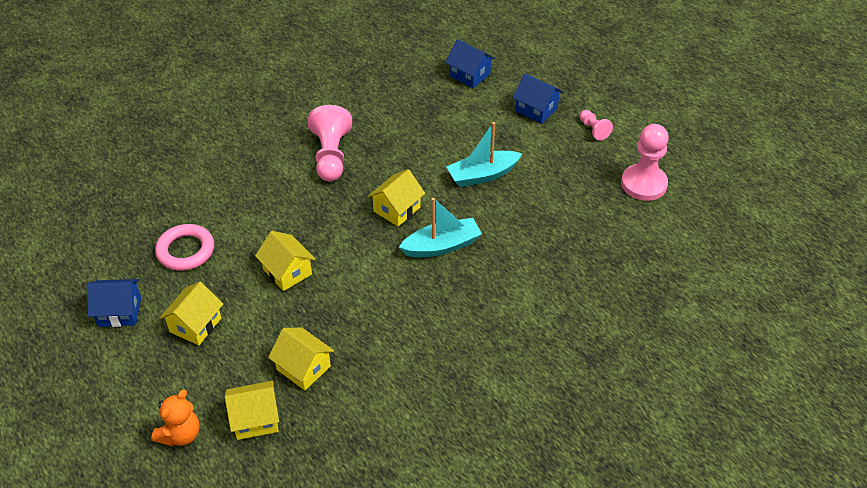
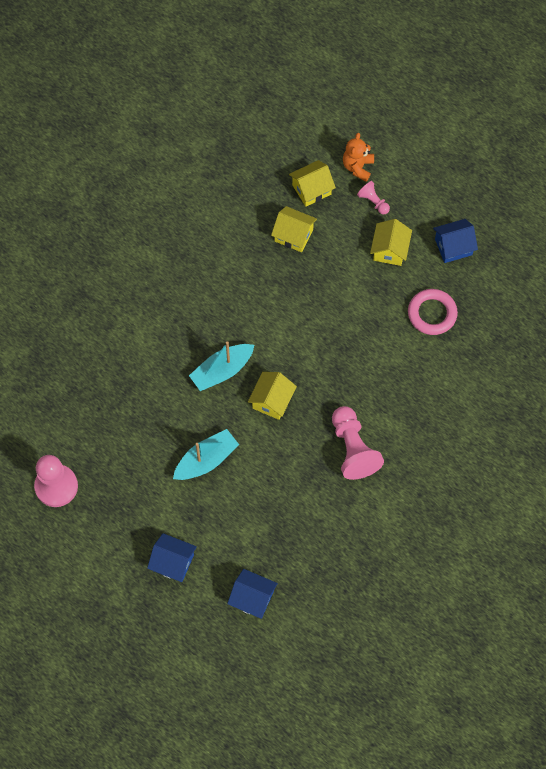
camera: 165 degrees right, 20 degrees up
yellow house [255,231,315,291] -> none
pink pawn [580,110,613,141] -> pink pawn moved to [357,181,390,215]

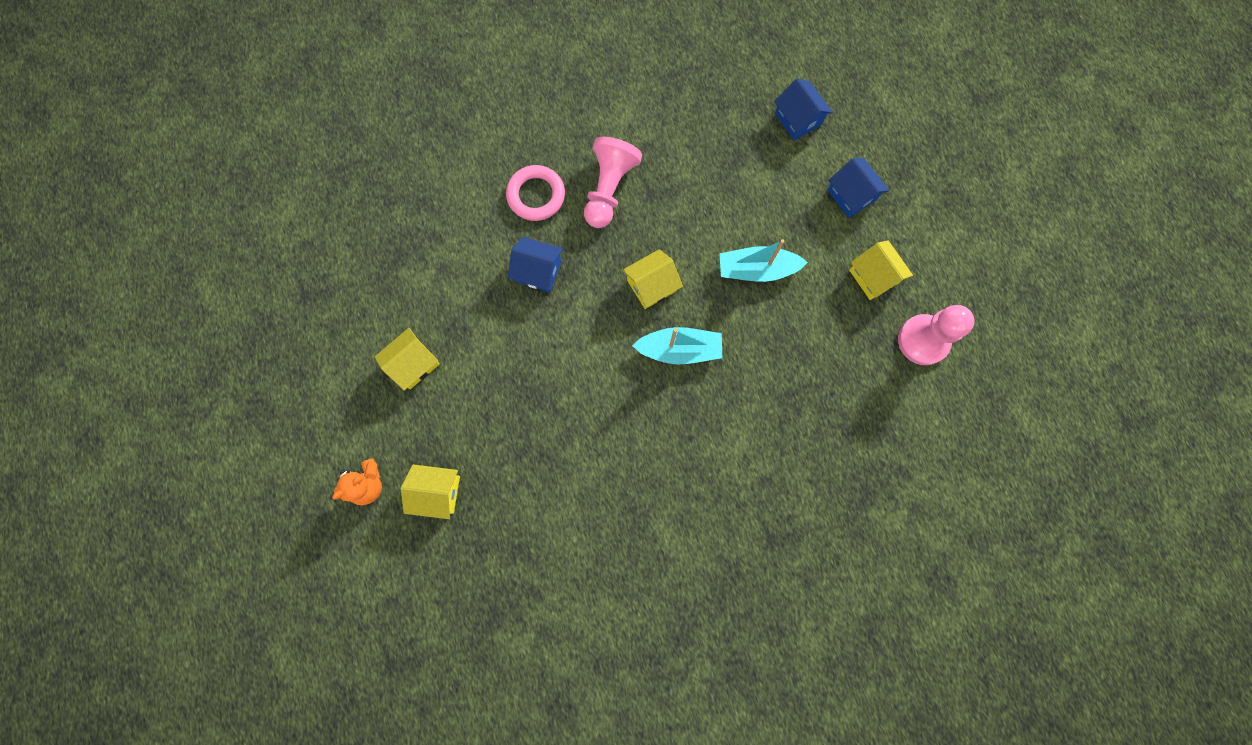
camera: 145 degrees left, 10 degrees up
yellow house [271,206,317,252] -> yellow house moved to [849,240,913,300]
pink pawn [357,181,390,215] -> none
pink ring [408,289,458,335] -> pink ring moved to [506,165,565,221]
blue house [433,219,478,263] -> blue house moved to [508,237,563,292]

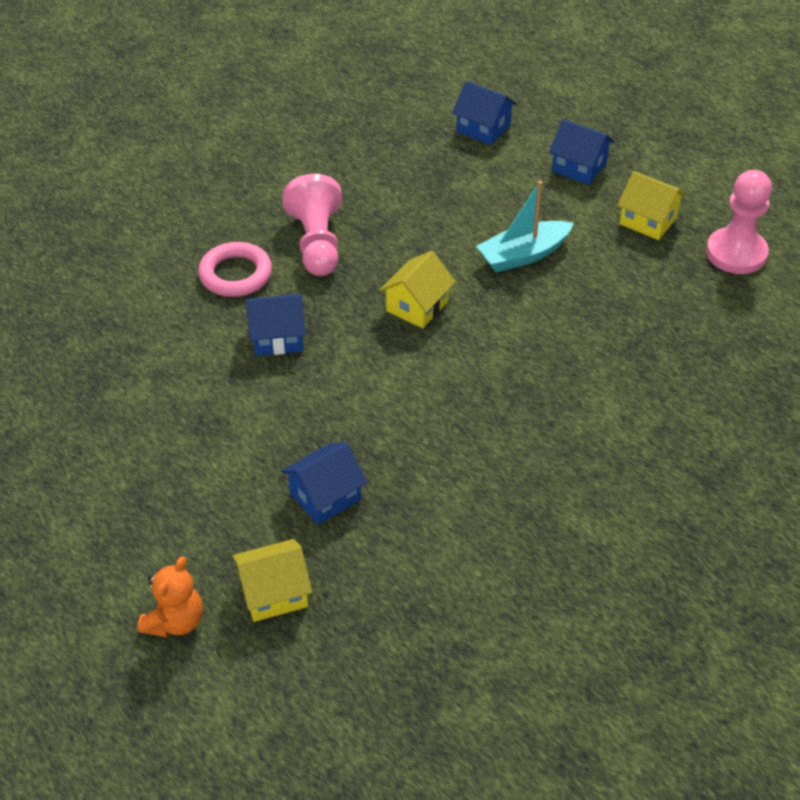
camera: 25 degrees left, 30 degrees down
yellow house [375,328,439,391] -> none
turquoise boat [632,327,722,365] -> none
none -> blue house [281,442,367,525]

